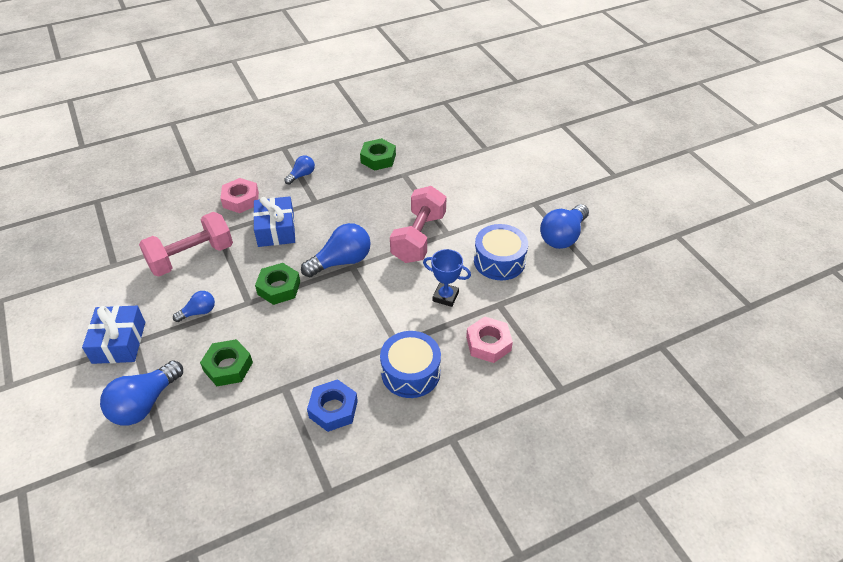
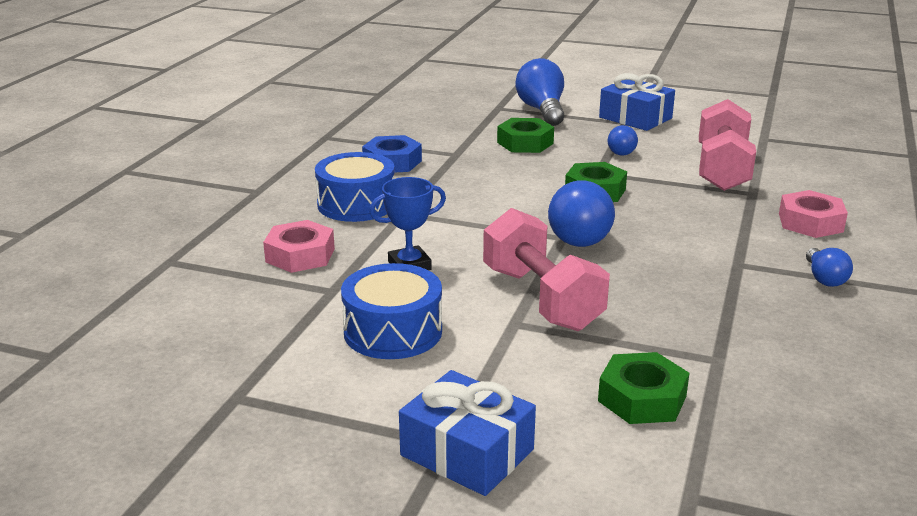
camera: 135 degrees right, 20 degrees down
blue gift [253,196,295,247] -> blue gift moved to [399,370,536,496]
green nut [360,138,396,171] -> green nut moved to [598,352,689,424]
blue light bulb [540,204,589,249] -> none

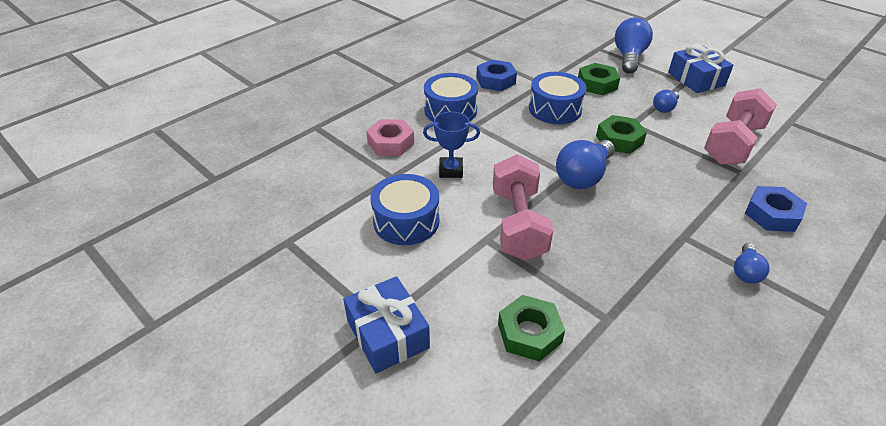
camera: 25 degrees right, 15 degrees up
pink nut [779,190,848,238] -> blue nut [745,186,807,232]
none -> blue drum [529,72,586,124]

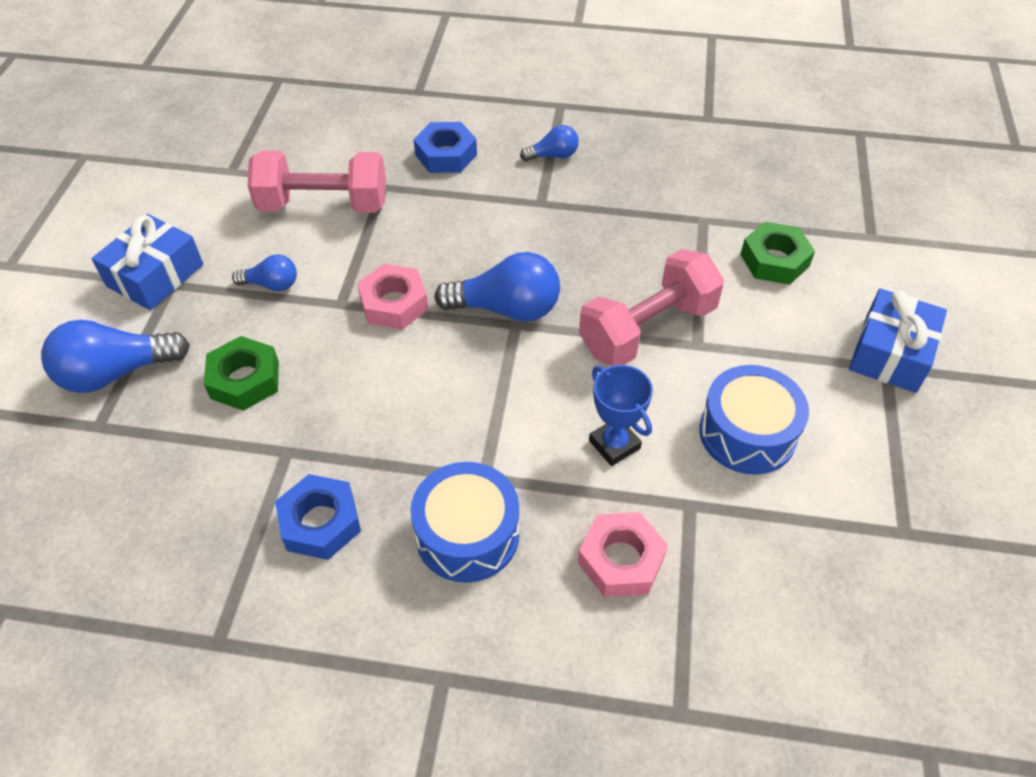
camera: 125 degrees left, 10 degrees up
blue drum [529,72,586,124] -> none
green nut [596,115,647,154] -> pink nut [357,264,428,330]

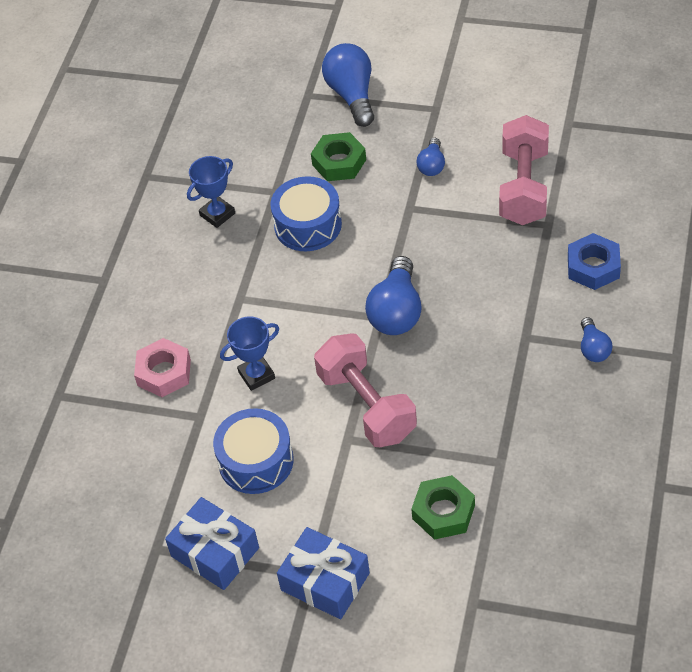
camera: 100 degrees right, 0 degrees up
blue gift [92,214,203,310] -> blue gift moved to [165,497,259,590]
blue nut [275,474,361,560] -> blue trophy [187,156,235,228]
pink nut [357,264,428,330] -> none
blue drum [411,462,519,583] -> blue drum moved to [271,176,342,251]

